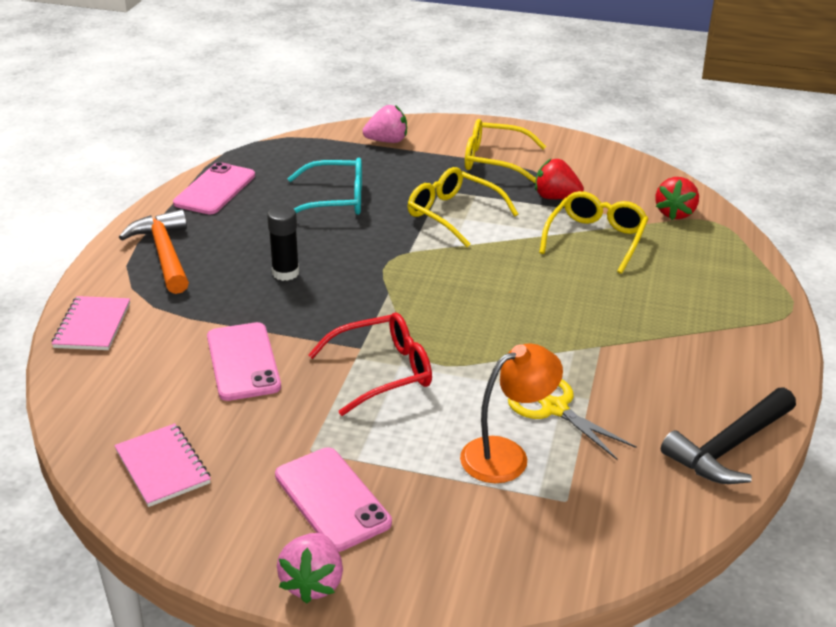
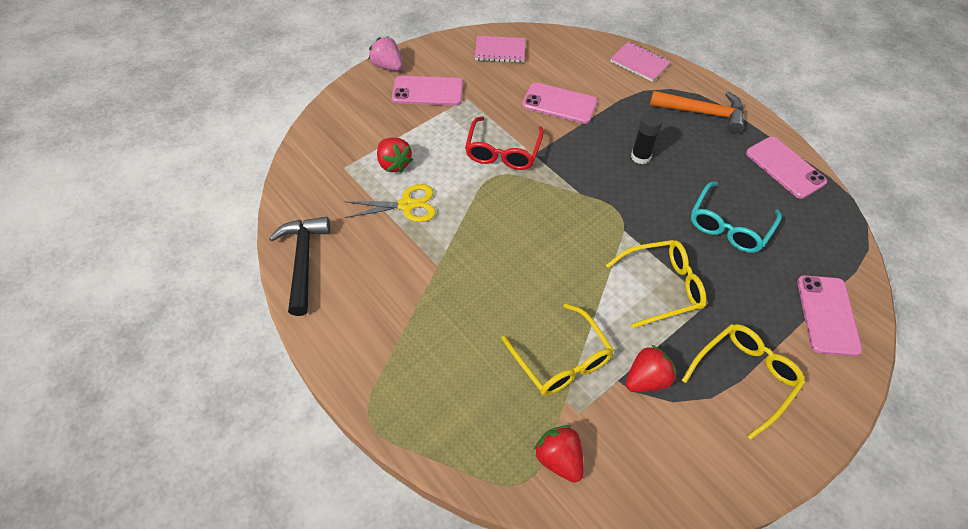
camera: 125 degrees right, 20 degrees up
pink strawberry [363,105,407,143] -> pink phone [797,275,862,356]
orange lamp [460,343,563,483] -> red strawberry [377,138,413,173]

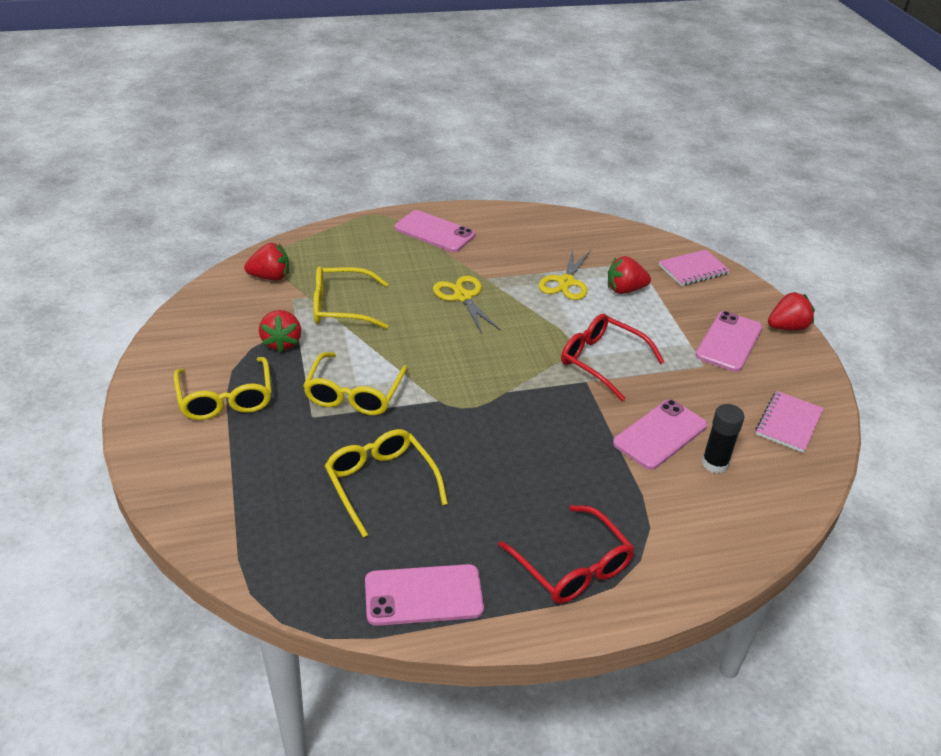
camera: 115 degrees right, 15 degrees down
black hammer [269,217,330,316] -> none
pink strawberry [369,37,403,71] -> red strawberry [768,292,815,330]
pink notebook [610,42,671,82] -> pink notebook moved to [659,250,730,286]
black glue stick [631,111,663,164] -> black glue stick moved to [702,404,745,473]
orange hammer [650,91,744,134] -> red glasses [498,505,635,604]
turquoise glasses [691,182,782,253] -> yellow glasses [325,429,448,538]
pink phone [797,275,862,356] -> pink phone moved to [395,210,475,252]
none -> yellow scissors [433,276,501,334]

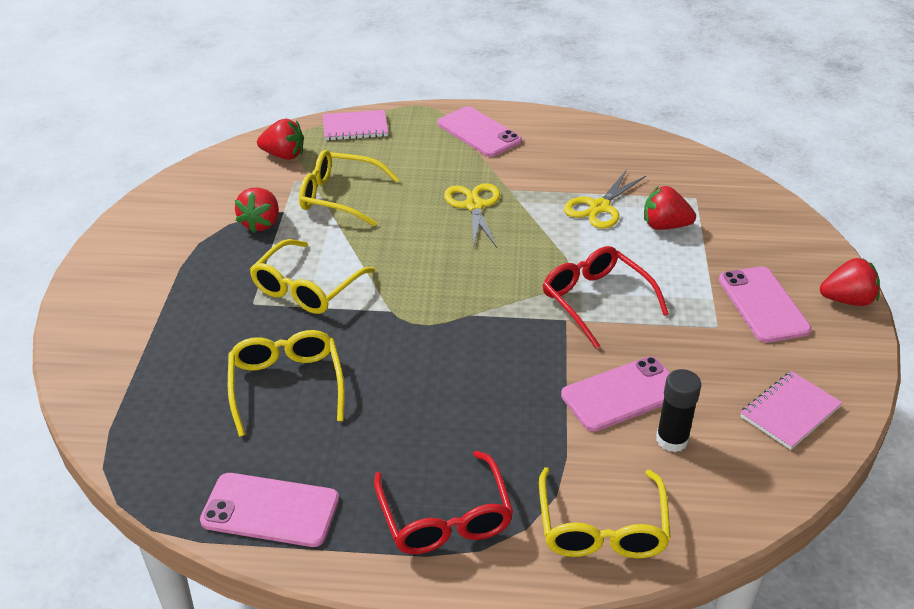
camera: 20 degrees right, 0 degrees up
yellow glasses [173,357,272,420] -> yellow glasses moved to [539,467,671,558]
pink notebook [659,250,730,286] -> pink notebook moved to [323,110,388,141]
pink phone [695,311,763,372] -> pink phone turned 60 degrees counterclockwise [719,266,812,343]

